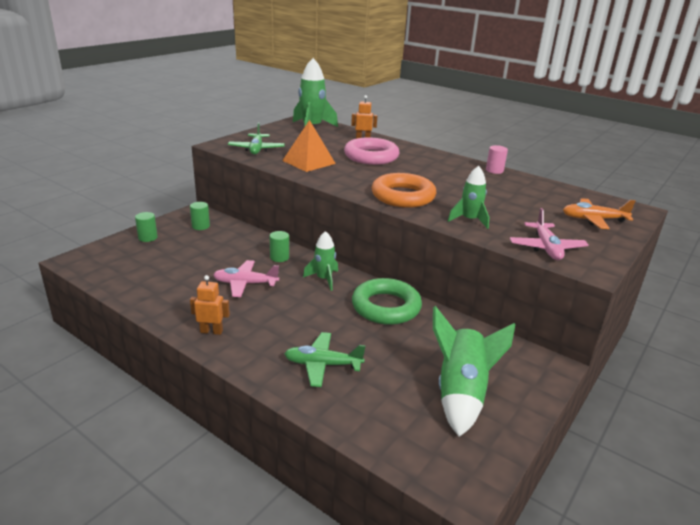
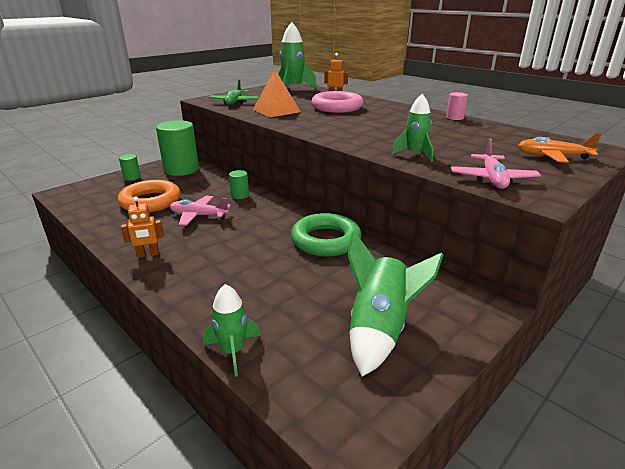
camera: 10 degrees right, 0 degrees up
green cylinder [190,202,210,230] -> green cylinder [156,120,199,176], size x2.17
orange robot [190,275,230,335] -> orange robot turned 150 degrees clockwise [121,196,164,258]
green plane [284,332,366,387] -> none
green rocket [303,231,338,291] -> green rocket moved to [203,284,260,377]
orange ring [372,173,437,208] -> orange ring moved to [118,180,180,212]

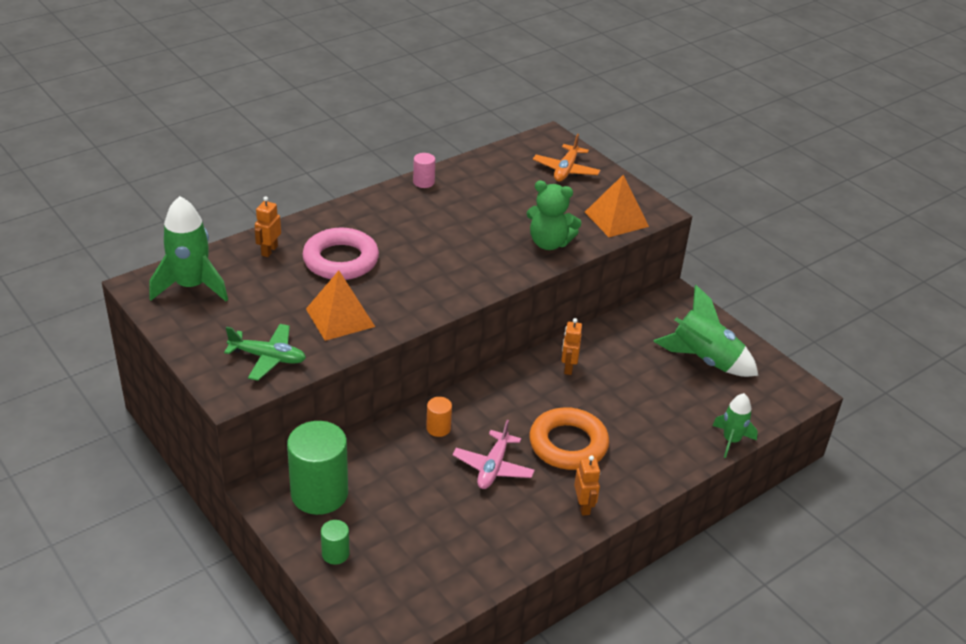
camera: 85 degrees left, 10 degrees up
orange ring [118,180,180,212] -> orange ring moved to [529,407,609,470]
green cylinder [229,170,249,199] -> orange cylinder [426,397,452,437]
green ring [291,213,362,257] -> orange robot [561,318,582,375]
green rocket [391,94,433,162] -> green teddy bear [526,180,581,250]
pink plane [451,138,541,189] -> orange pyramid [585,174,649,237]

